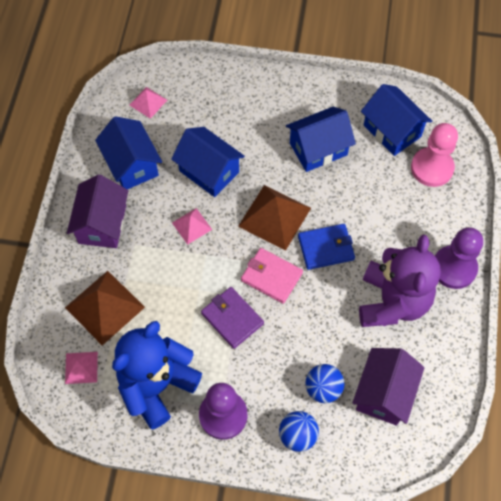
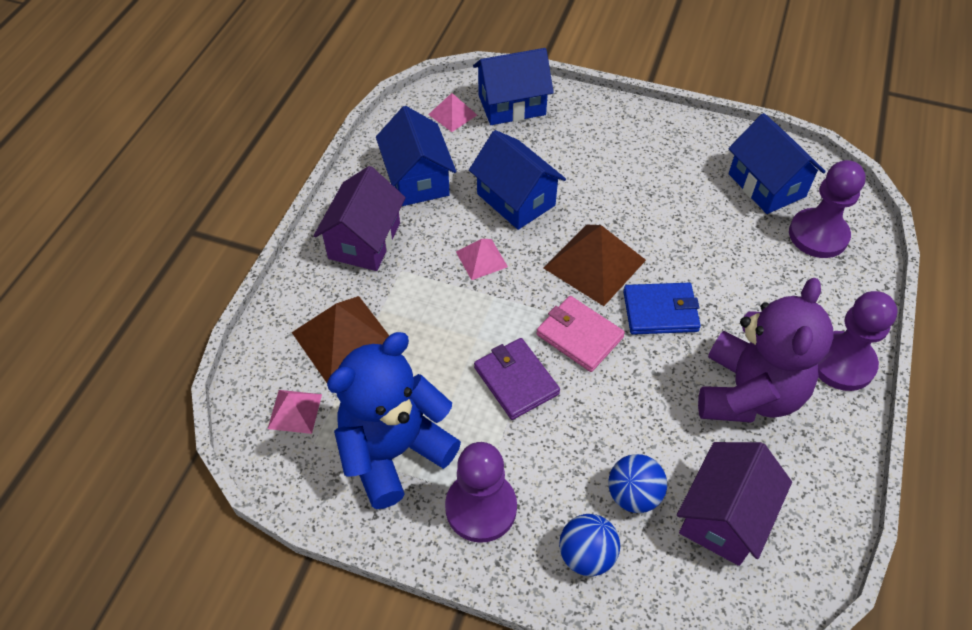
camera: 10 degrees right, 10 degrees down
blue house [286,107,356,172] -> blue house moved to [473,48,554,125]
pink pawn [411,123,458,187] -> purple pawn [789,160,866,258]

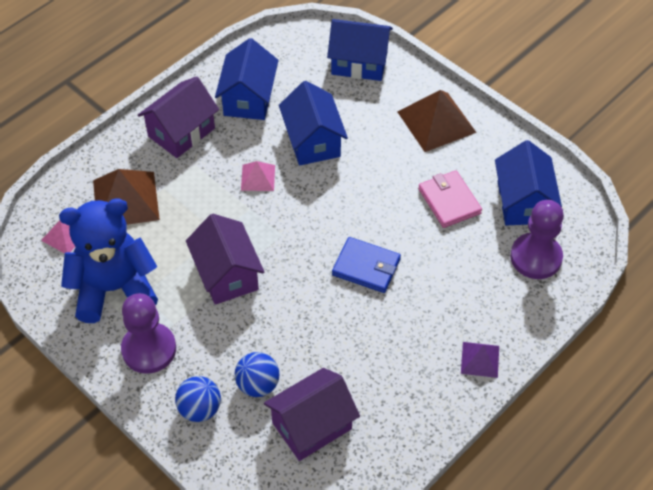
camera: 25 degrees right, 0 degrees up
pink pyramid [428,93,477,132] -> none
purple wallet [474,338,560,420] -> purple house [186,214,265,305]
pink wallet [536,296,625,372] -> pink wallet moved to [418,170,482,228]
brown pyramid [544,224,646,306] -> brown pyramid moved to [397,90,477,152]
purple teddy bear [698,278,834,423] -> none
purple pawn [818,291,897,391] -> purple pyramid [461,342,499,378]

